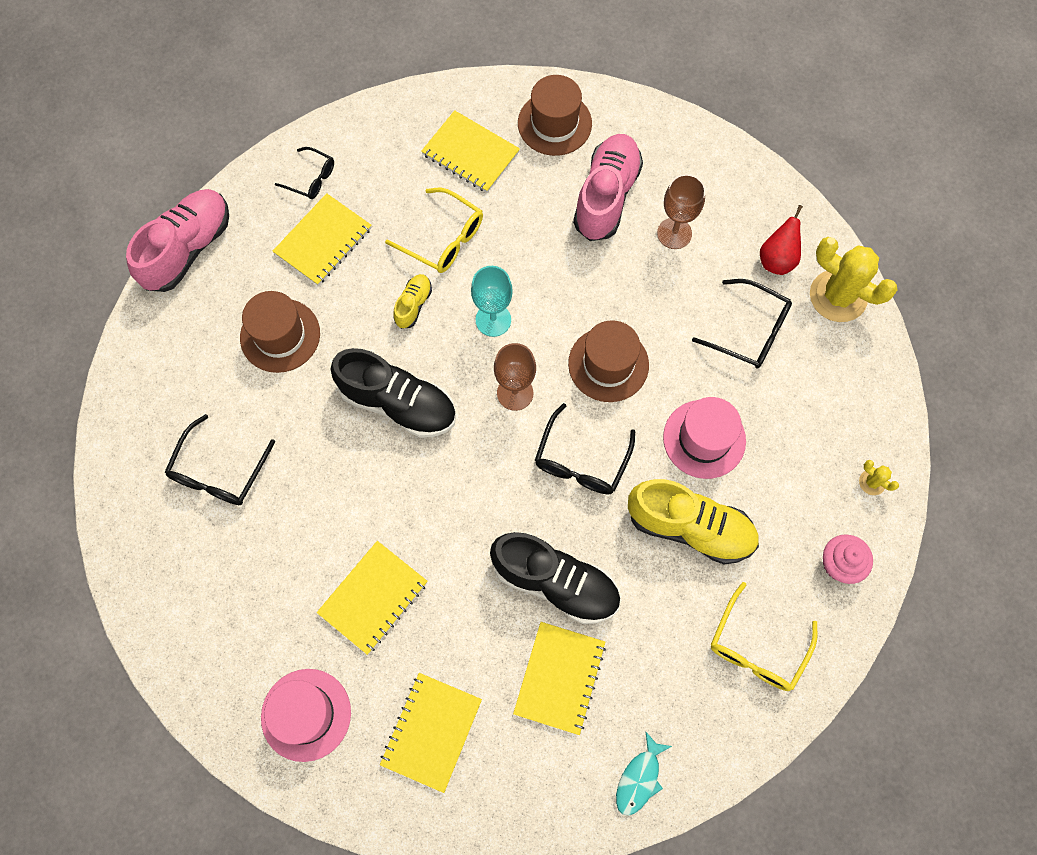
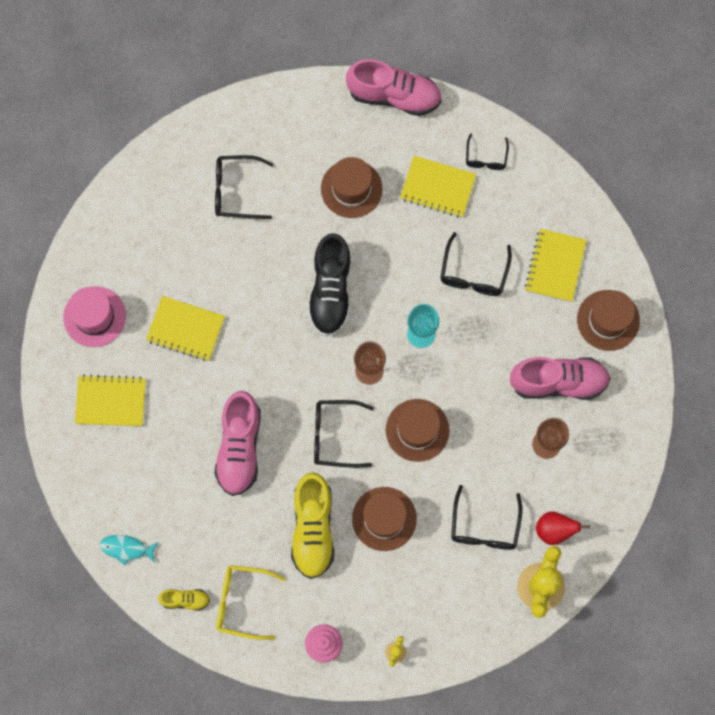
camera: 70 degrees right, 5 degrees up
yellow glasses [385,188,483,273] -> black glasses [440,232,512,296]
yellow shoe [393,274,432,329] -> yellow shoe moved to [158,589,210,611]
black shoe [490,532,620,624] -> pink shoe [214,391,261,496]
yellow notebook [513,622,606,735] -> none
pink hat [663,397,746,479] -> brown hat [352,487,417,551]

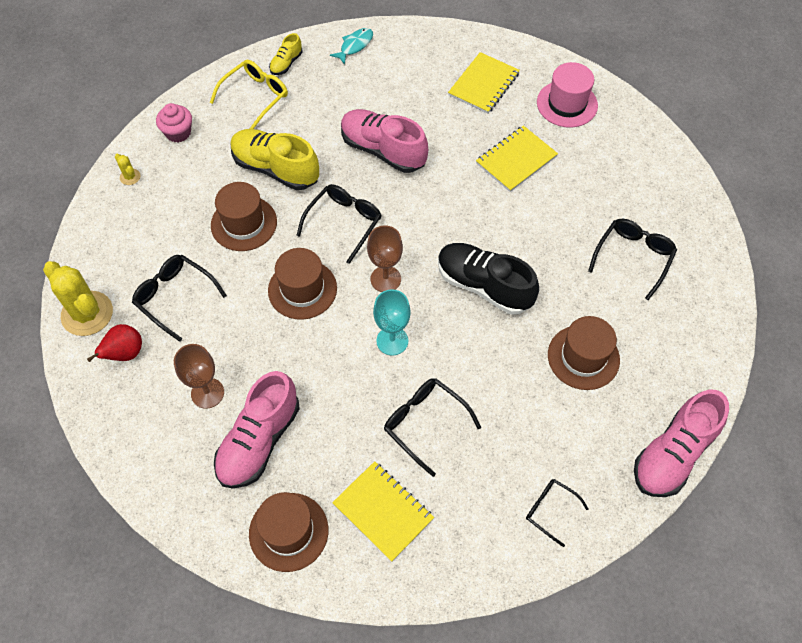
camera: 120 degrees right, 15 degrees down
yellow notebook [400,156,476,218] -> none

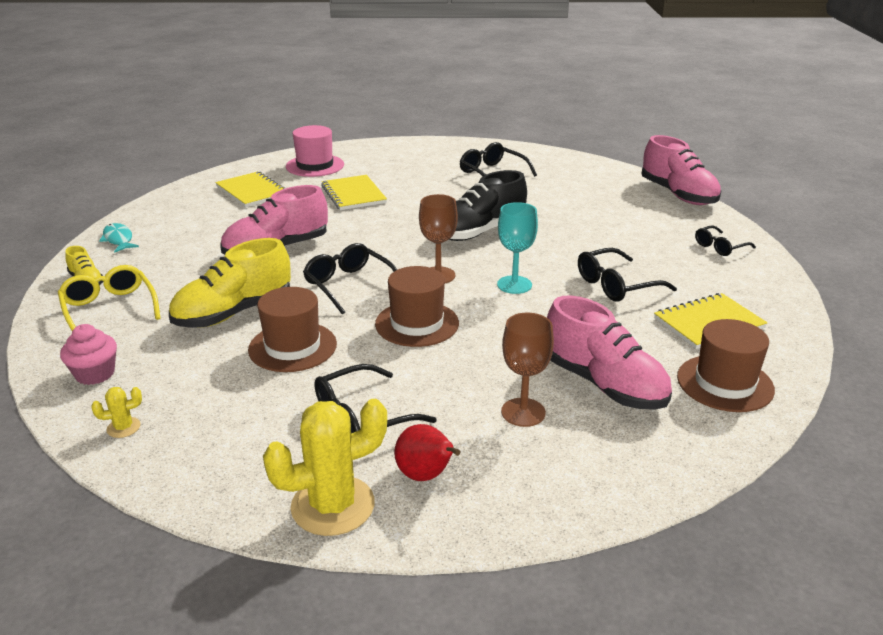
camera: 70 degrees left, 30 degrees down
brown hat [548,316,620,390] -> none

